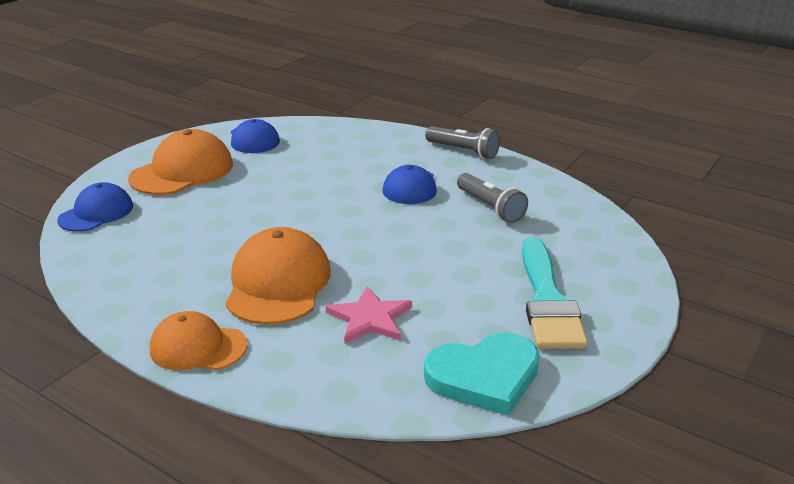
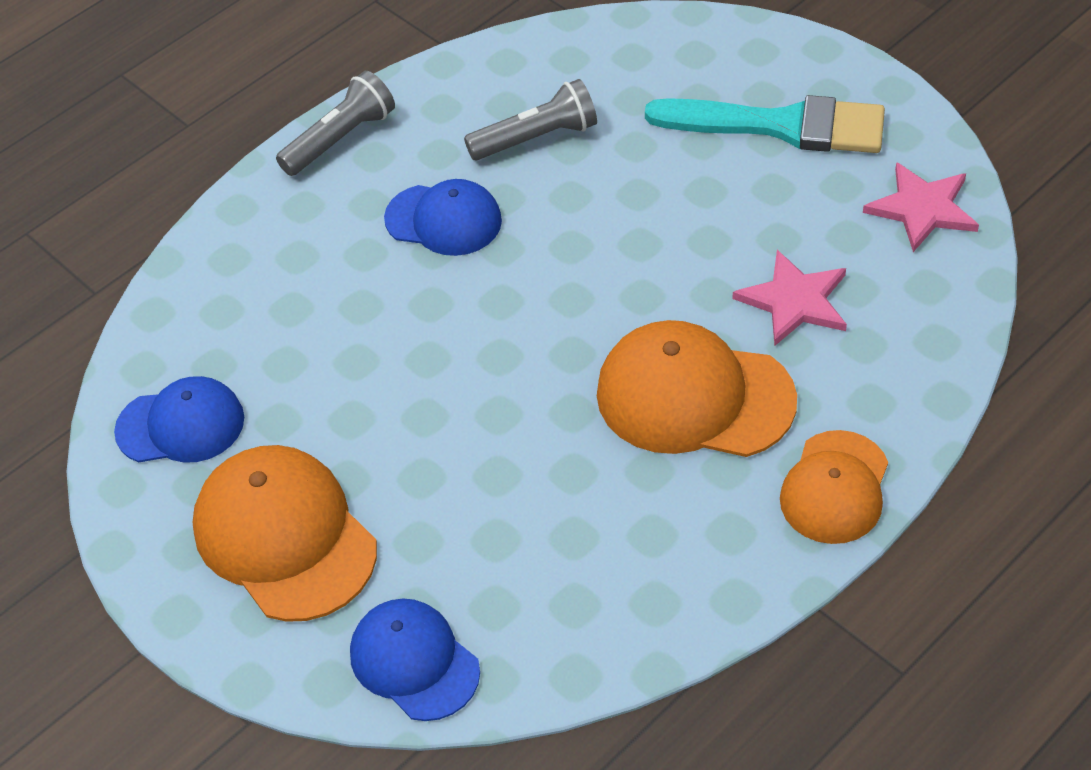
camera: 75 degrees left, 20 degrees up
turquoise heart [424,332,540,416] -> pink star [863,162,979,252]

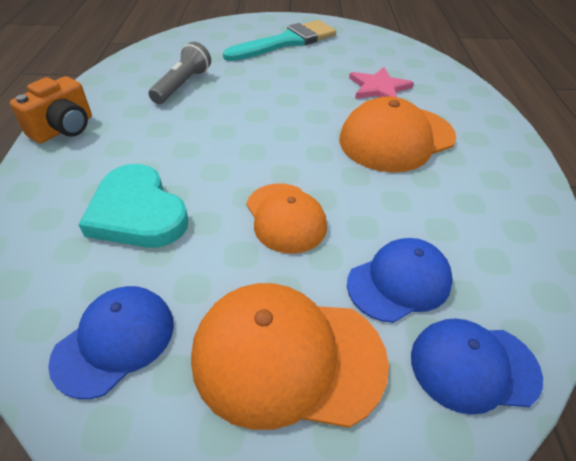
camera: 50 degrees left, 5 degrees down
grey flashlight [276,71,395,176] -> orange camera [10,76,92,143]
blue cap [384,179,502,256] -> blue cap moved to [347,238,453,323]
orange cap [780,430,888,544] -> orange cap moved to [246,183,327,254]
pink star [863,162,979,252] -> none
none -> turquoise heart [79,164,189,248]

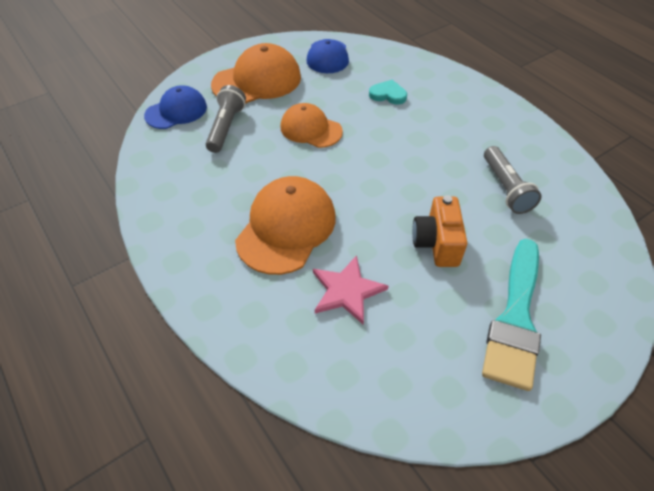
camera: 145 degrees right, 5 degrees up
orange camera [10,76,92,143] -> orange camera moved to [412,195,467,267]
turquoise heart [79,164,189,248] -> turquoise heart [369,80,407,105], size x0.54
blue cap [347,238,453,323] -> grey flashlight [206,85,246,153]

